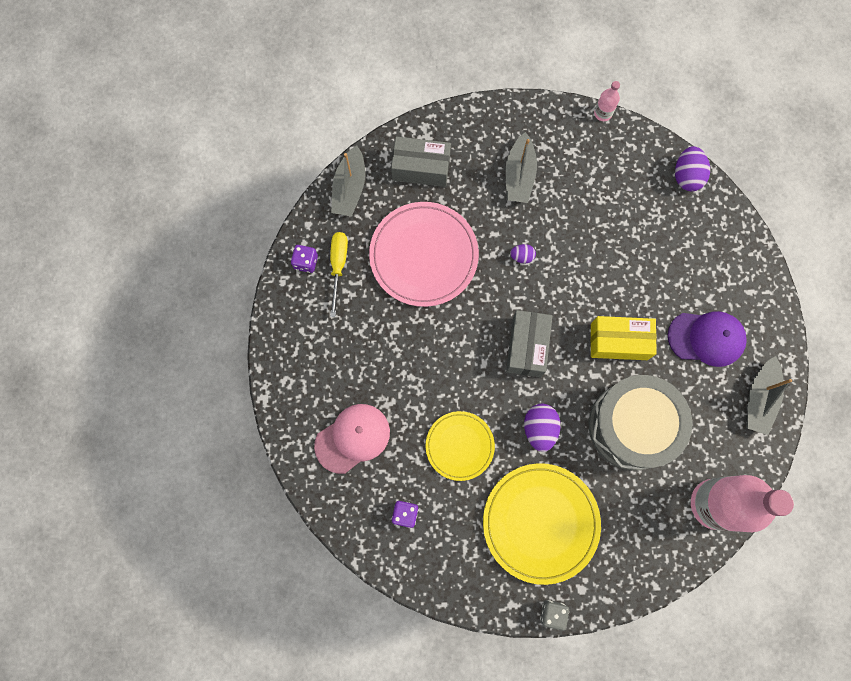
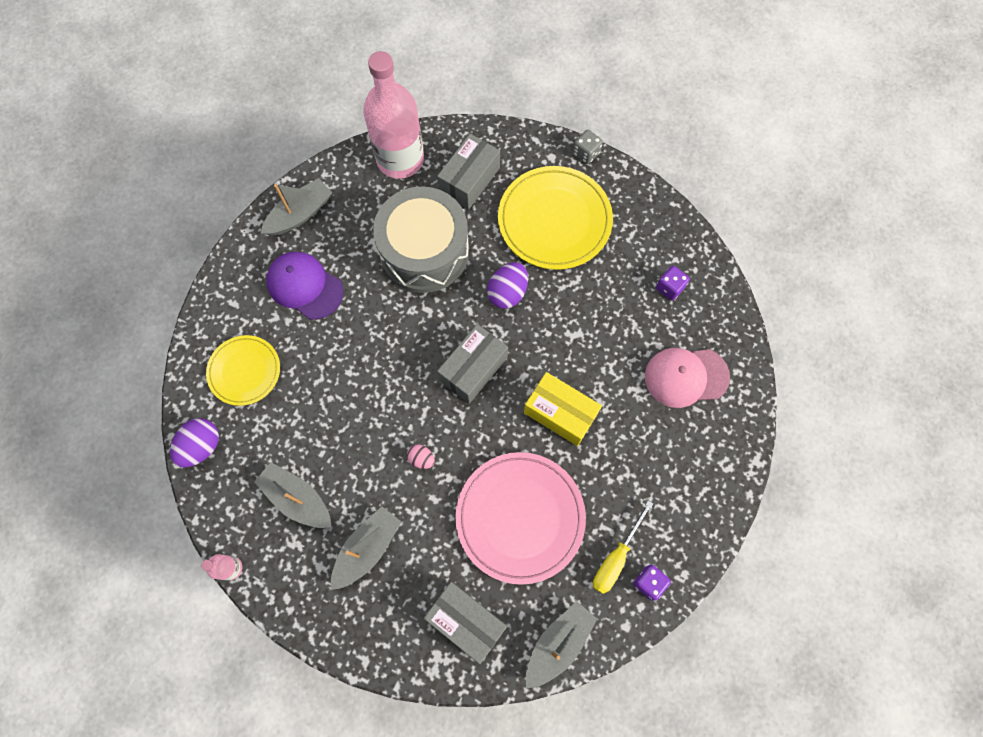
camera: 150 degrees left, 5 degrees down
yellow plate [426,411,495,481] -> yellow plate moved to [206,335,280,406]
purple egg [510,244,536,263] -> pink egg [407,444,435,469]
yellow box [591,316,657,360] -> yellow box moved to [524,372,602,446]
none -> grey boat [254,462,331,528]
none -> grey box [437,134,500,210]

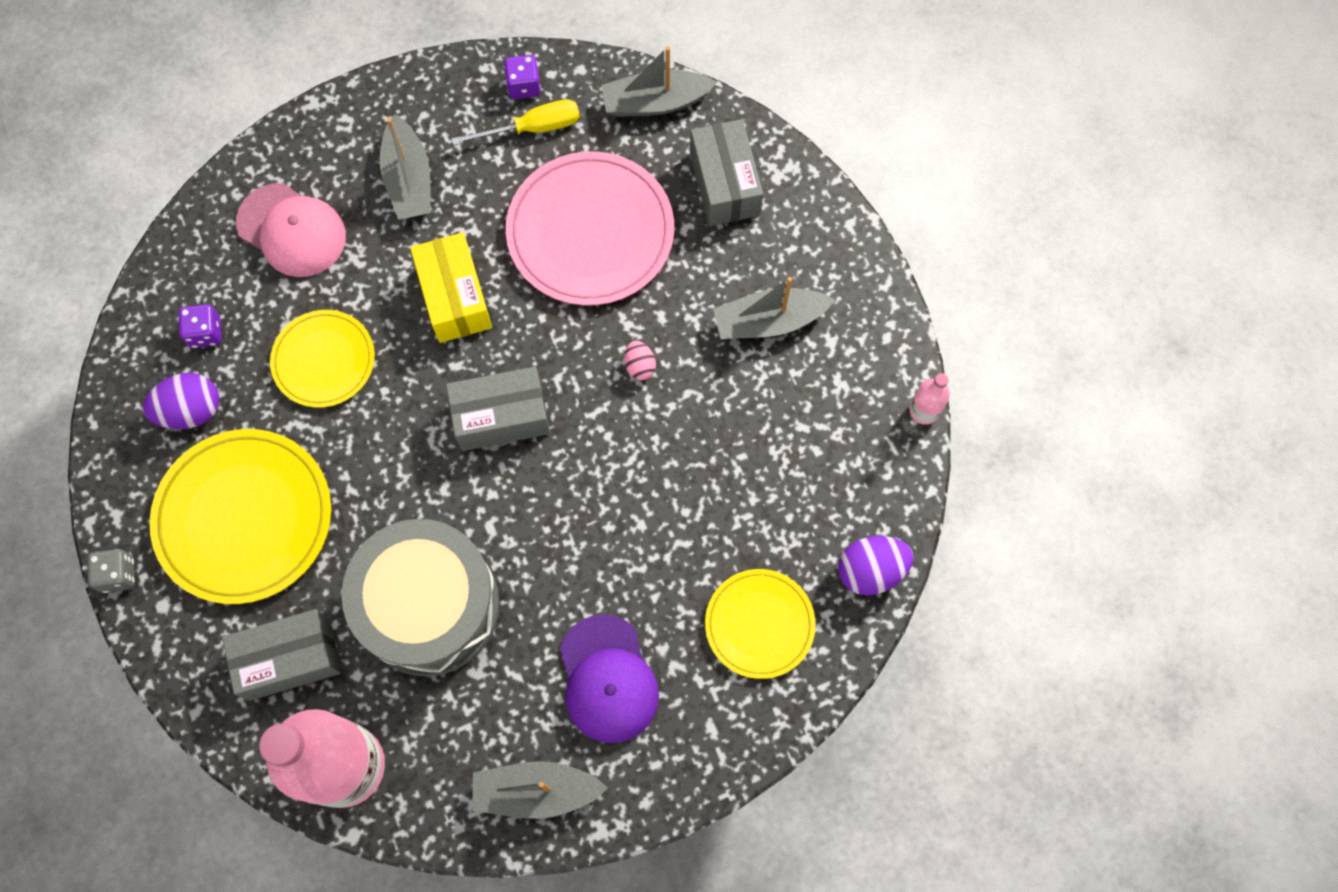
camera: 140 degrees left, 0 degrees up
grey boat [254,462,331,528] -> grey boat moved to [380,114,431,220]
purple egg [487,262,528,309] -> purple egg moved to [143,373,220,429]
none -> yellow plate [270,310,375,408]

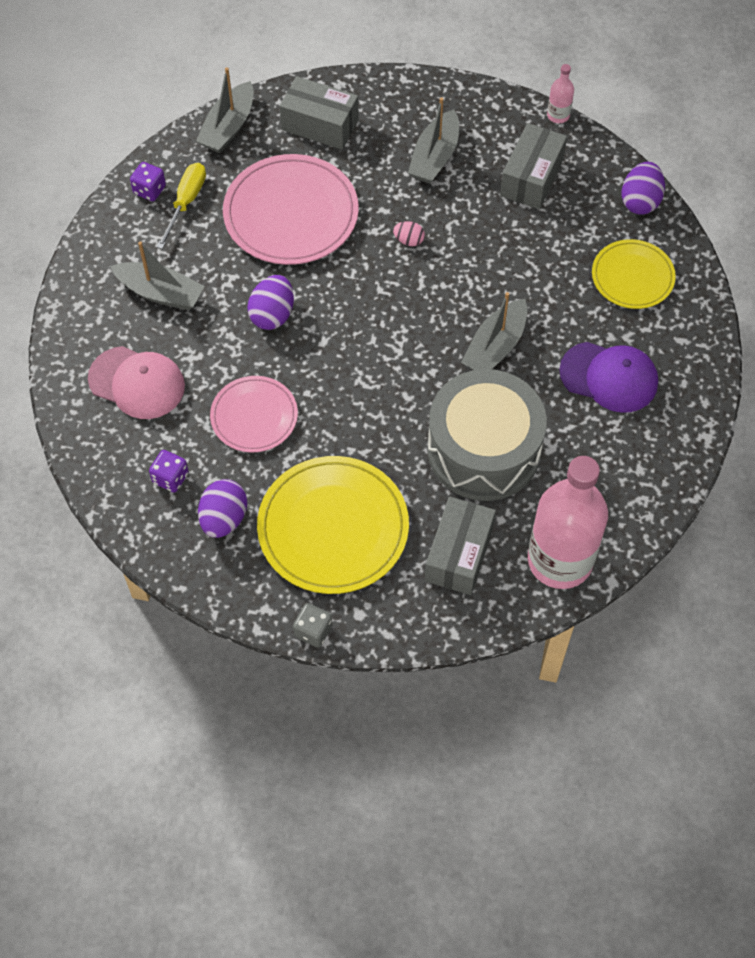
camera: 55 degrees left, 10 degrees down
pink cap [236,183,346,277] -> pink cap turned 45 degrees clockwise [88,346,185,419]
yellow plate [270,310,375,408] -> pink plate [210,376,298,452]
yellow box [410,232,492,343] -> purple egg [247,275,294,330]
grey box [446,367,550,451] -> grey box moved to [500,123,567,209]
grey boat [472,761,608,819] -> grey boat moved to [461,292,527,370]

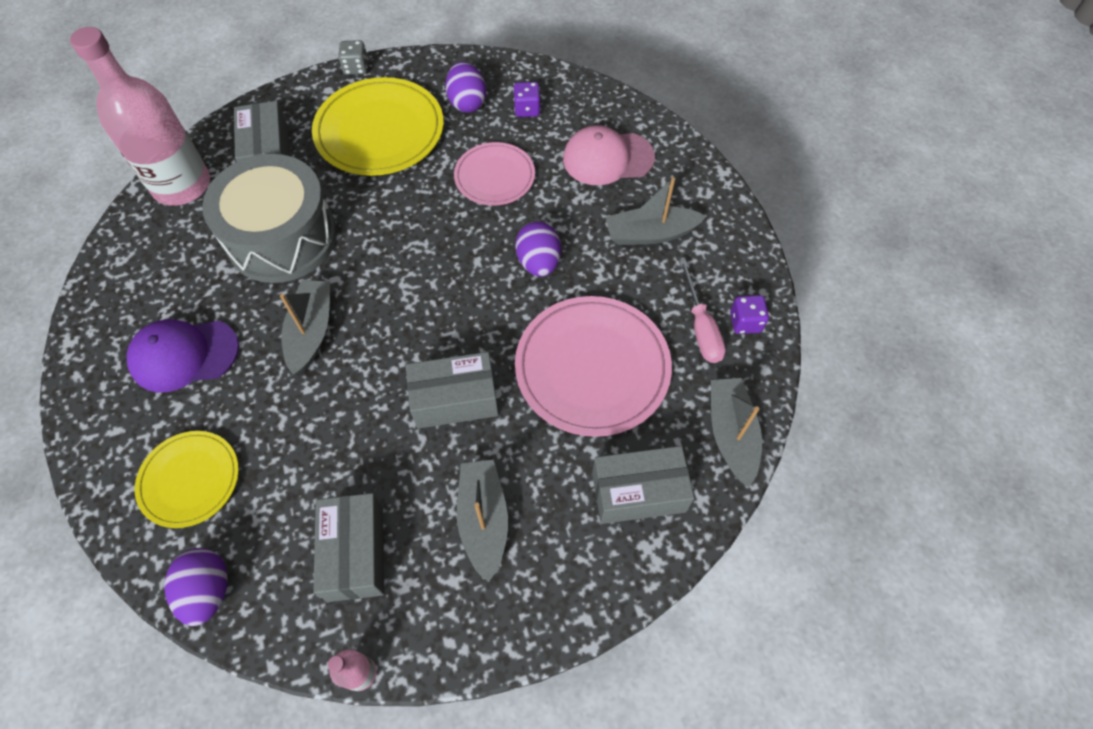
camera: 150 degrees right, 0 degrees up
yellow screwdriver [157,163,206,249] -> pink screwdriver [679,259,726,363]
pink egg [393,221,425,246] -> grey box [406,352,498,429]

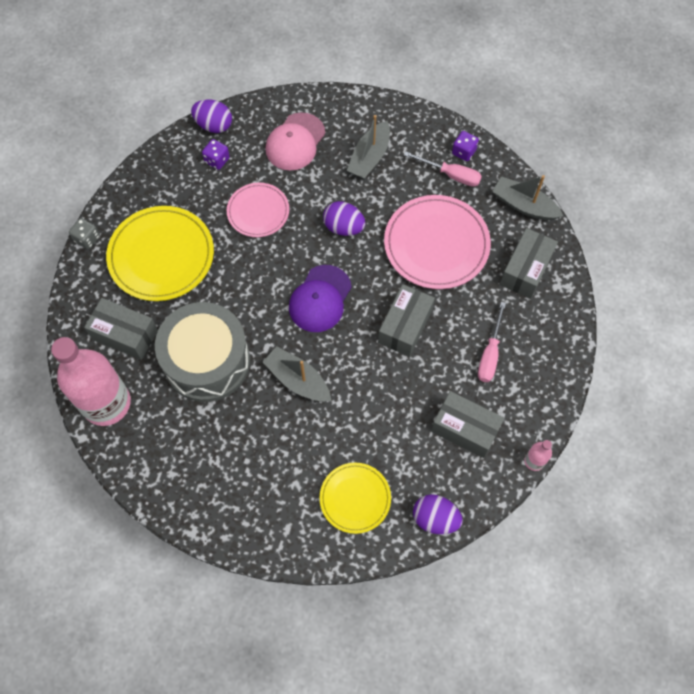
camera: 55 degrees left, 5 degrees up
purple cap [126,319,239,393] -> purple cap moved to [289,265,352,332]
purple egg [446,62,486,112] -> purple egg moved to [191,99,232,133]
grey boat [457,460,508,583] -> pink screwdriver [478,302,506,382]

